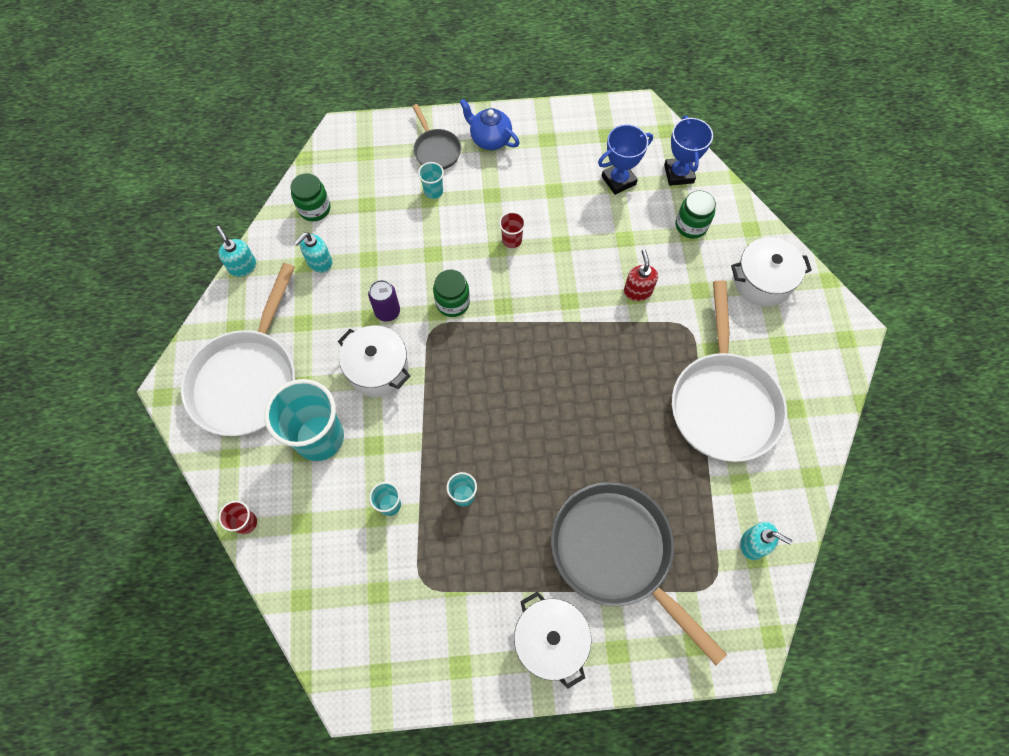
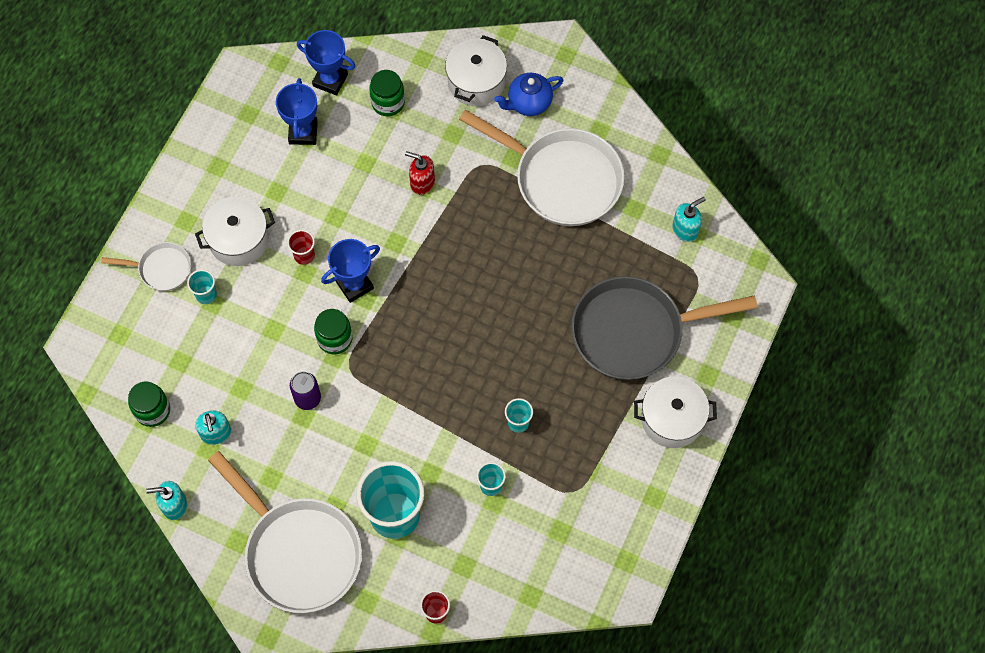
camera: 60 degrees left, 0 degrees up
white pot [338,326,410,397] -> white pot moved to [195,197,275,266]
grey pan [412,104,461,170] -> white pan [101,242,191,291]
blue teapot [459,99,519,150] -> blue teapot moved to [494,73,563,116]
none -> blue trophy [321,239,380,303]

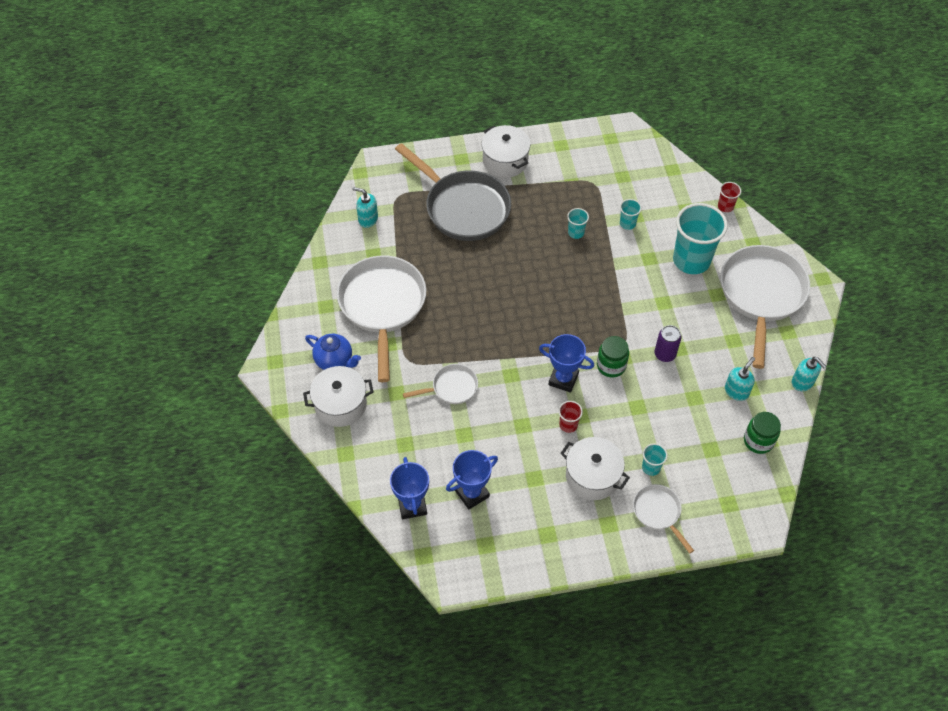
camera: 125 degrees left, 10 degrees down
green jar [369,70,405,116] -> none
red soap dispenser [405,151,435,195] -> white pan [403,364,478,404]

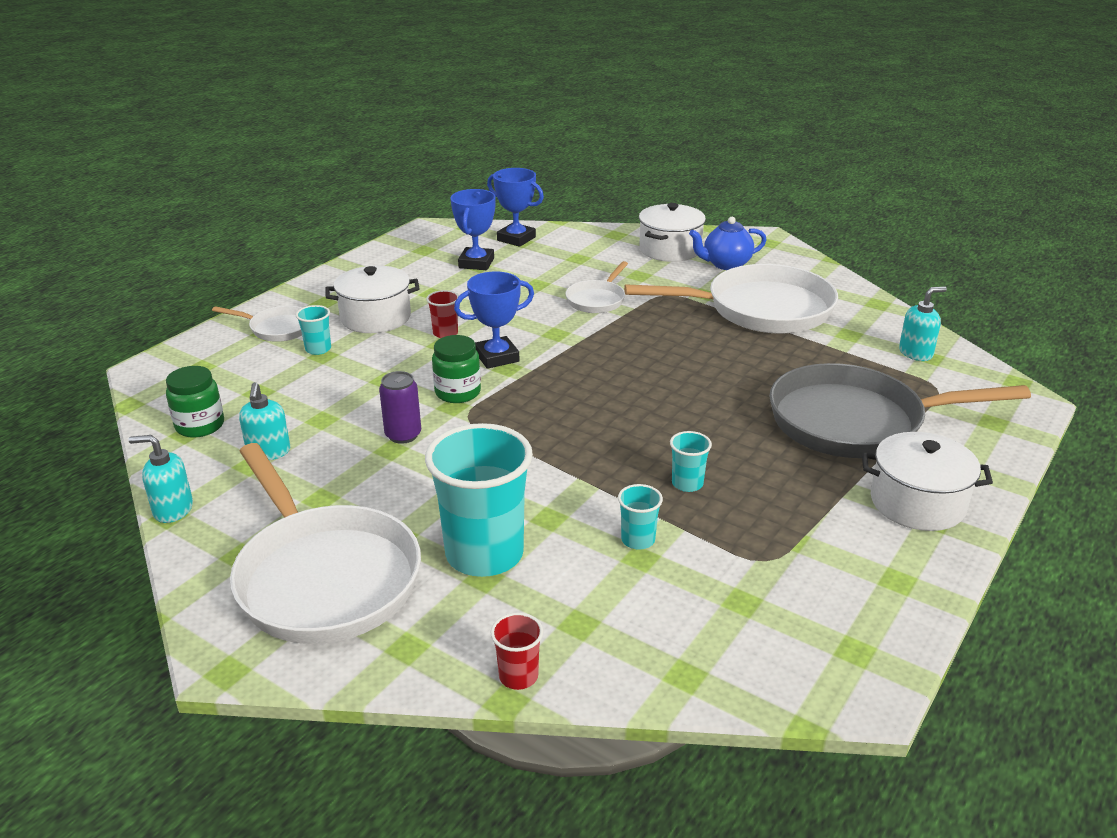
camera: 135 degrees right, 25 degrees down
white pan [337,255,426,382] -> white pan turned 45 degrees counterclockwise [624,264,838,333]

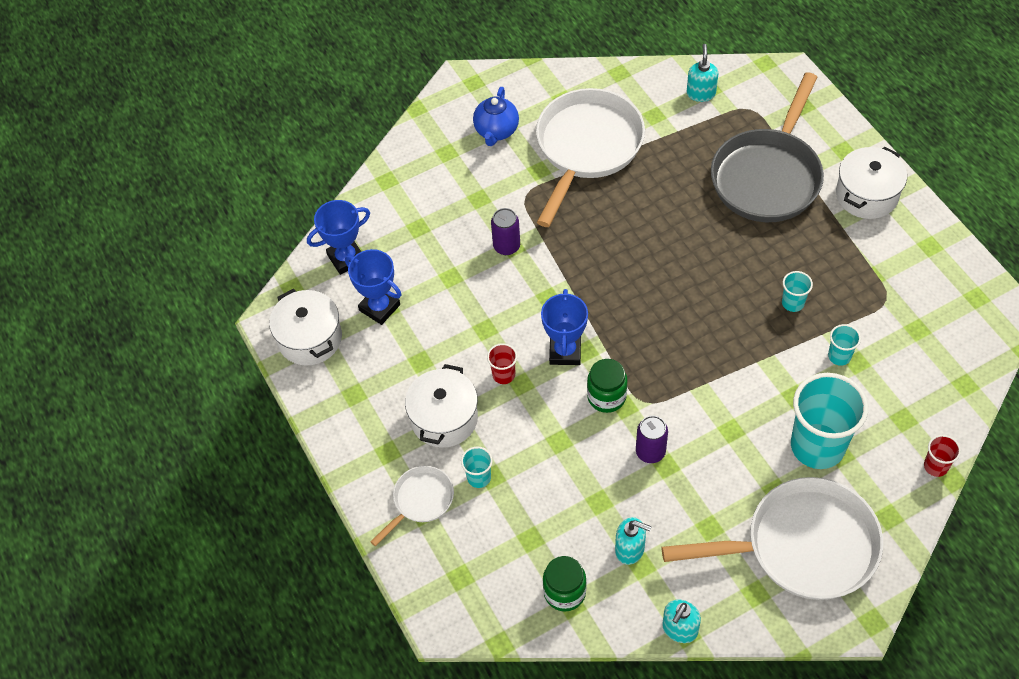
camera: 60 degrees left, 25 degrees up
white pan [566,261,628,313] -> purple can [491,208,520,255]
white pot [639,203,706,262] -> white pot moved to [269,289,342,366]

